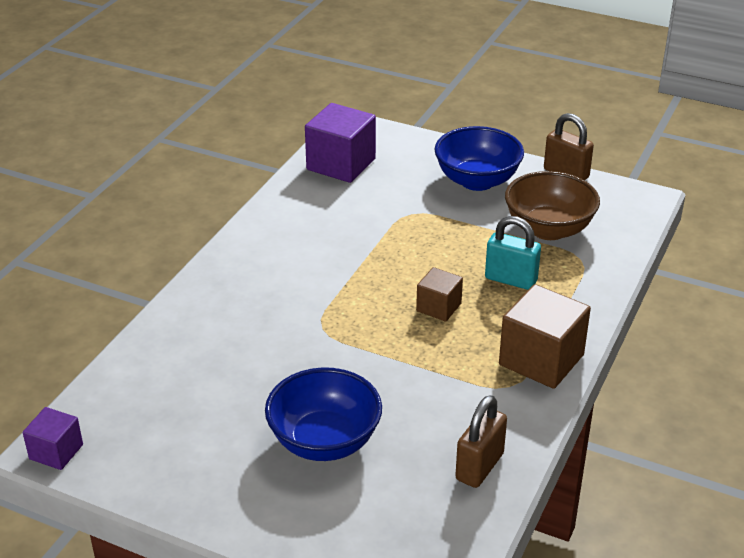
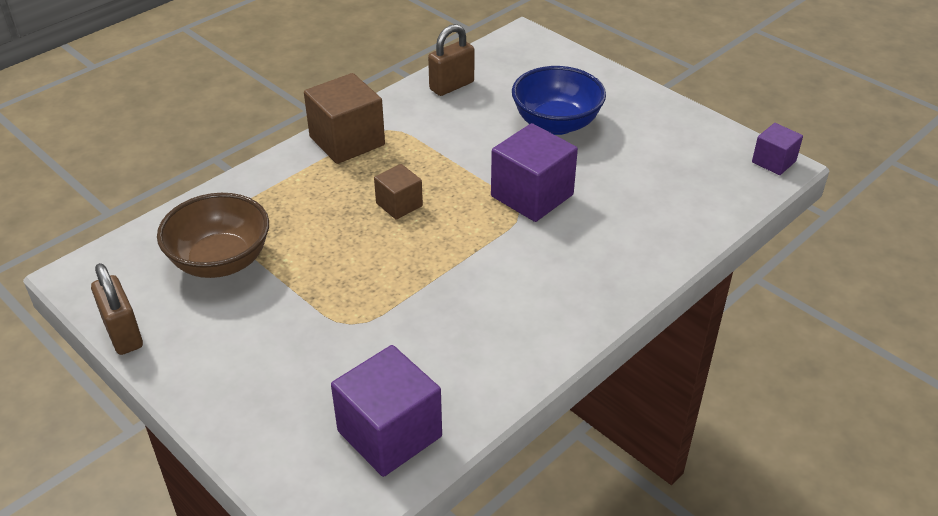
camera: 160 degrees left, 5 degrees up
blue bowl [434,126,524,191] -> none
turquoise padlock [485,216,541,290] -> none
none -> purple cube [491,123,578,222]

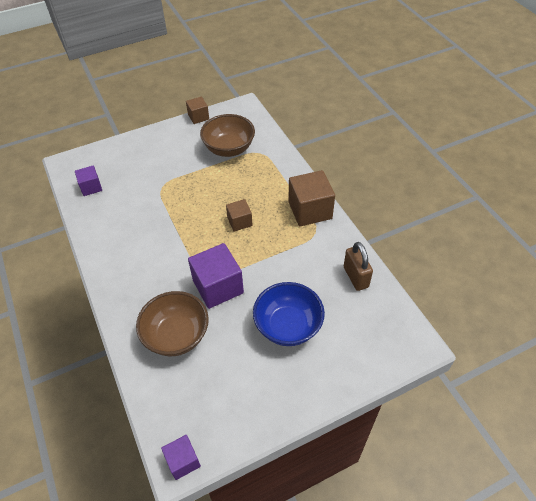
camera: 110 degrees right, 10 degrees up
brown padlock [91,263,143,355] -> brown cube [186,96,209,124]
purple cube [331,345,442,477] -> purple cube [75,166,102,196], size x0.56
none -> brown bowl [136,291,209,356]

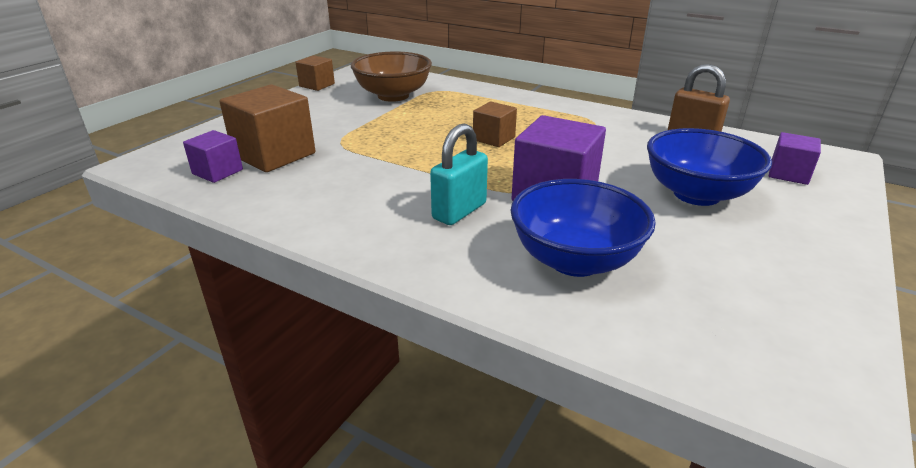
camera: 35 degrees left, 20 degrees down
brown bowl [136,291,209,356] -> blue bowl [510,179,656,277]
purple cube [161,435,201,480] -> purple cube moved to [769,132,821,185]
brown cube [288,170,335,227] -> brown cube moved to [220,84,315,172]
none -> turquoise padlock [430,123,488,225]

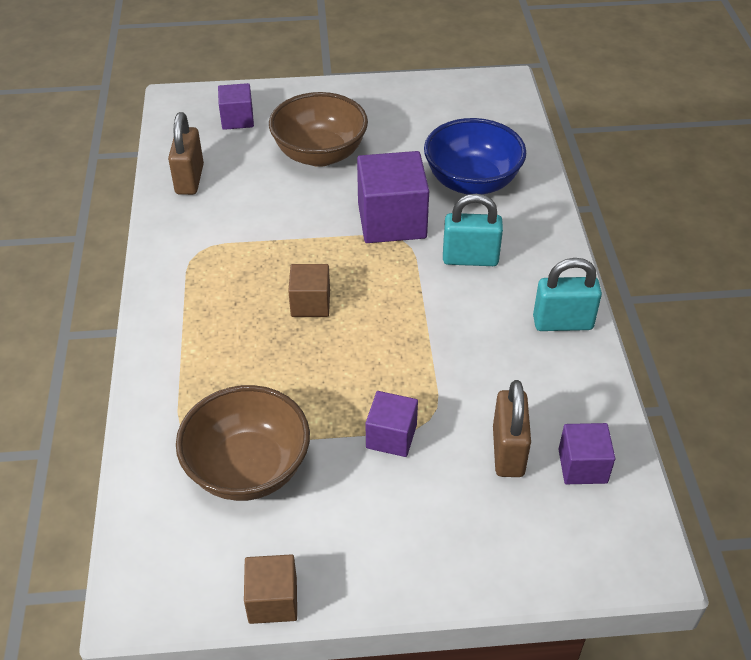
camera: 125 degrees left, 15 degrees up
brown cube [220,84,315,172] -> brown padlock [493,380,531,477]
blue bowl [647,128,772,206] -> brown bowl [269,92,368,167]
none -> purple cube [366,391,418,457]
none -> turquoise padlock [533,258,602,331]

